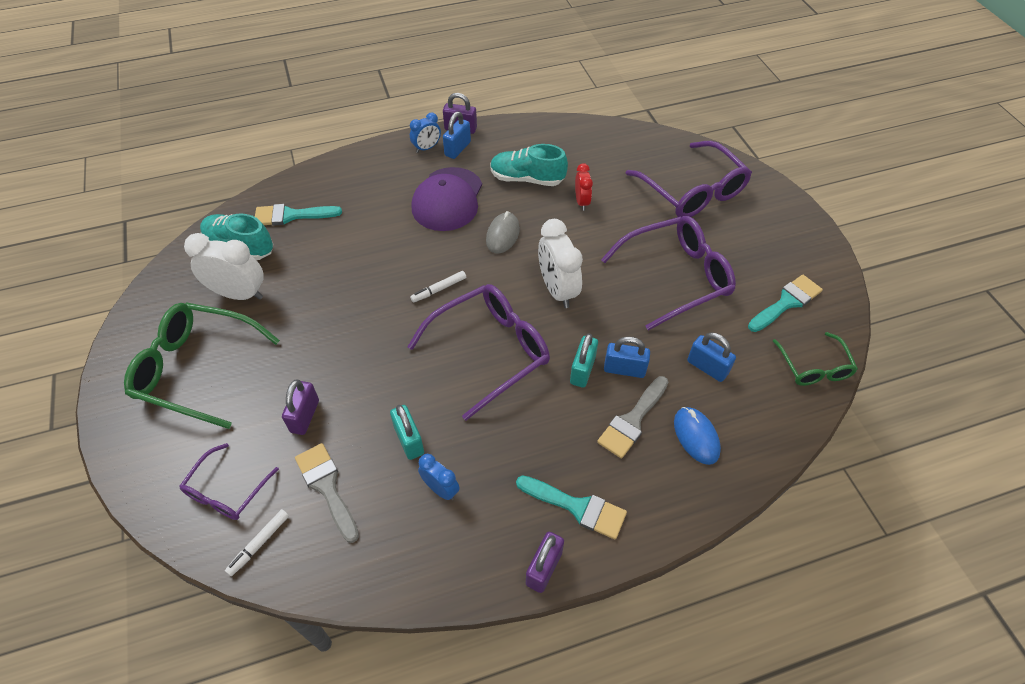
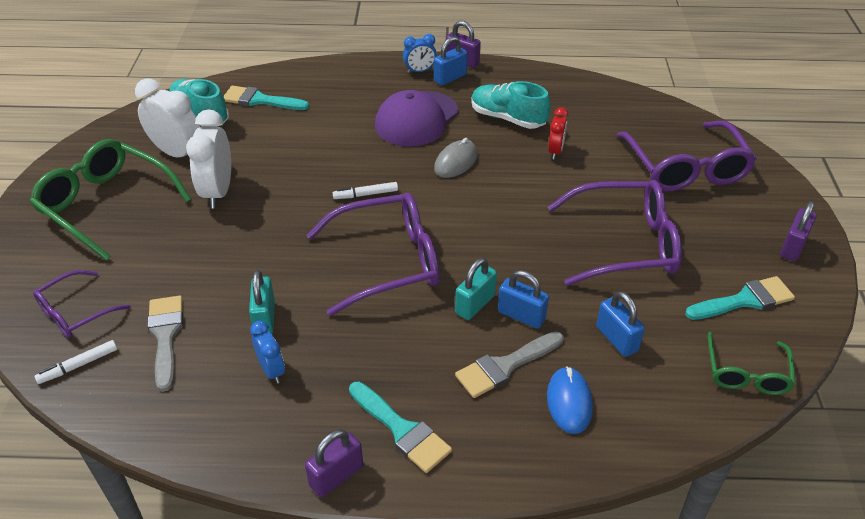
camera: 20 degrees right, 10 degrees down
purple padlock [282,380,319,435] -> purple padlock moved to [780,201,816,261]
white clock [538,219,583,308] -> white clock moved to [186,109,231,209]

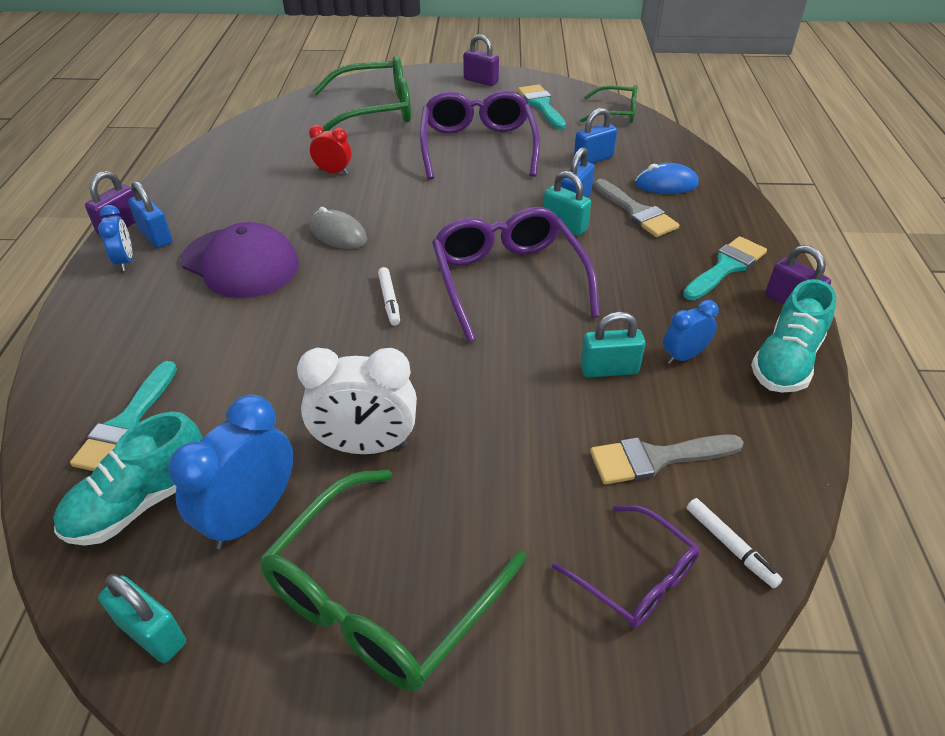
camera: 90 degrees left, 0 degrees up
white clock [135,78,200,158] -> blue clock [168,395,293,549]
turquoise shoe [471,81,551,129] -> turquoise shoe moved to [751,279,837,393]
purple glasses [617,121,757,192] -> green glasses [313,55,411,132]
none -> turquoise padlock [98,574,186,663]

